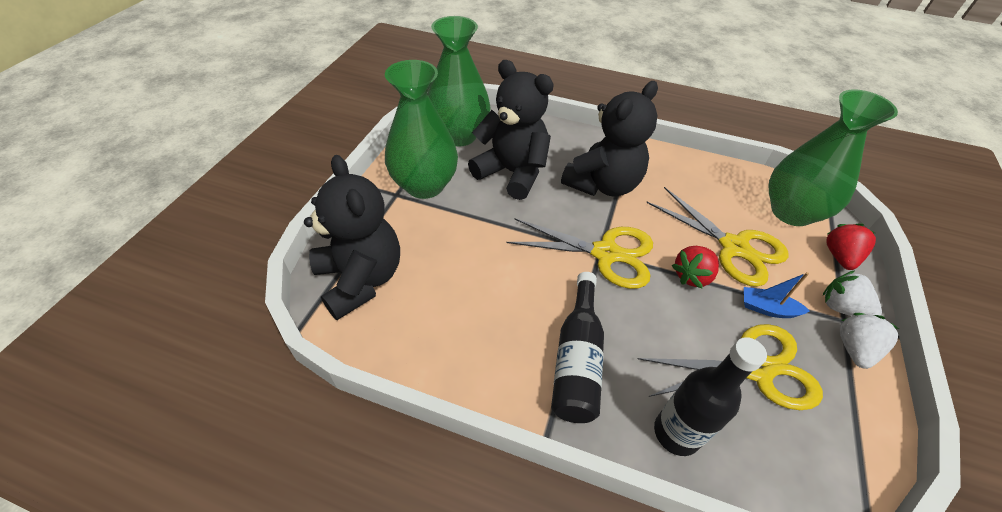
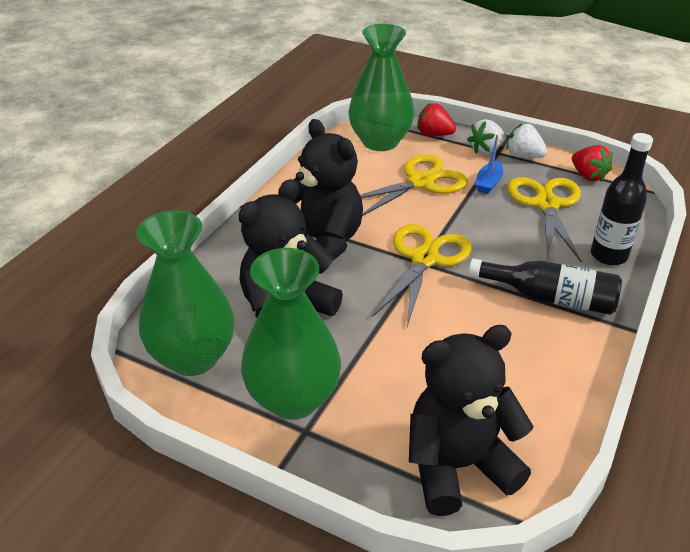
camera: 80 degrees left, 10 degrees down
red strawberry [672,246,719,289] -> red strawberry moved to [572,145,613,182]

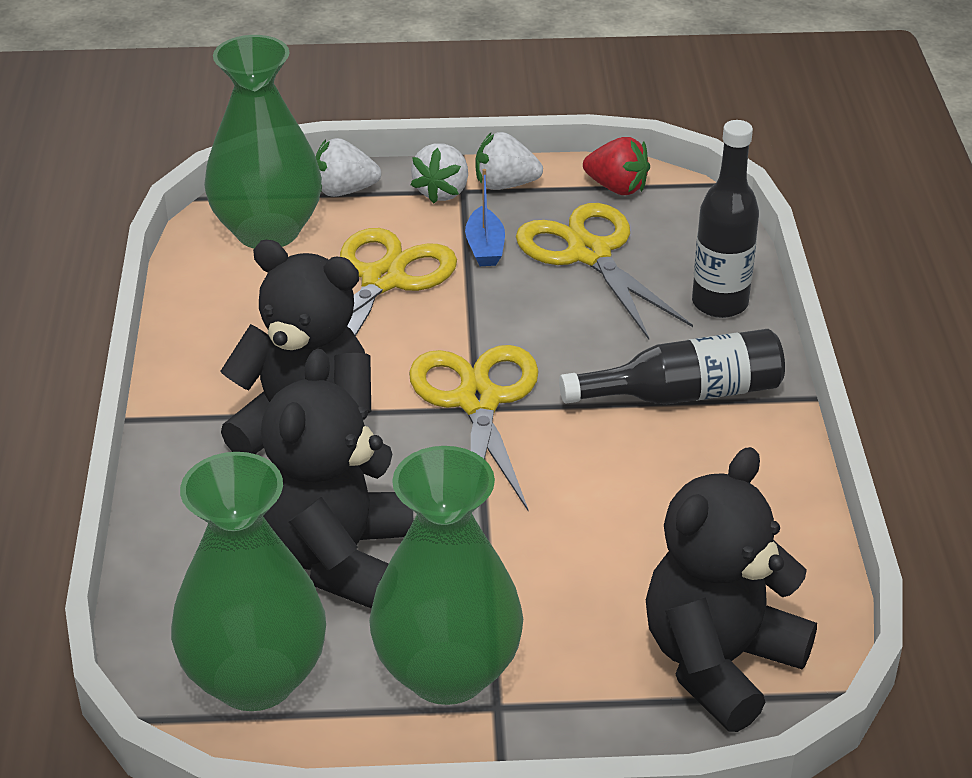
camera: 30 degrees left, 0 degrees up
red strawberry [417,103,456,136] -> white strawberry [315,138,381,197]

